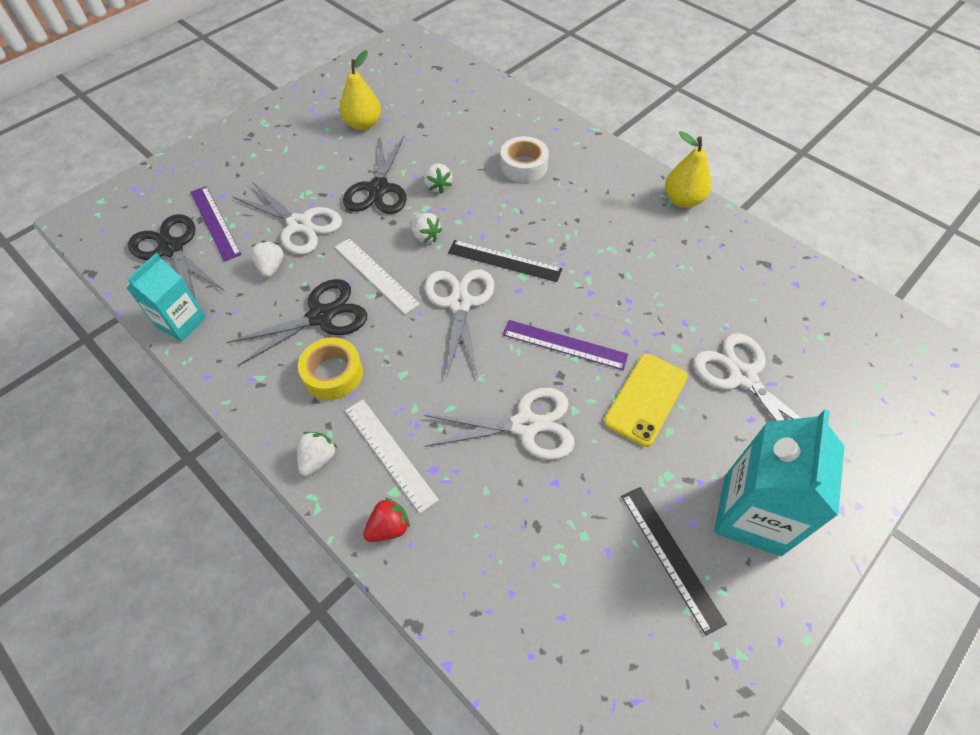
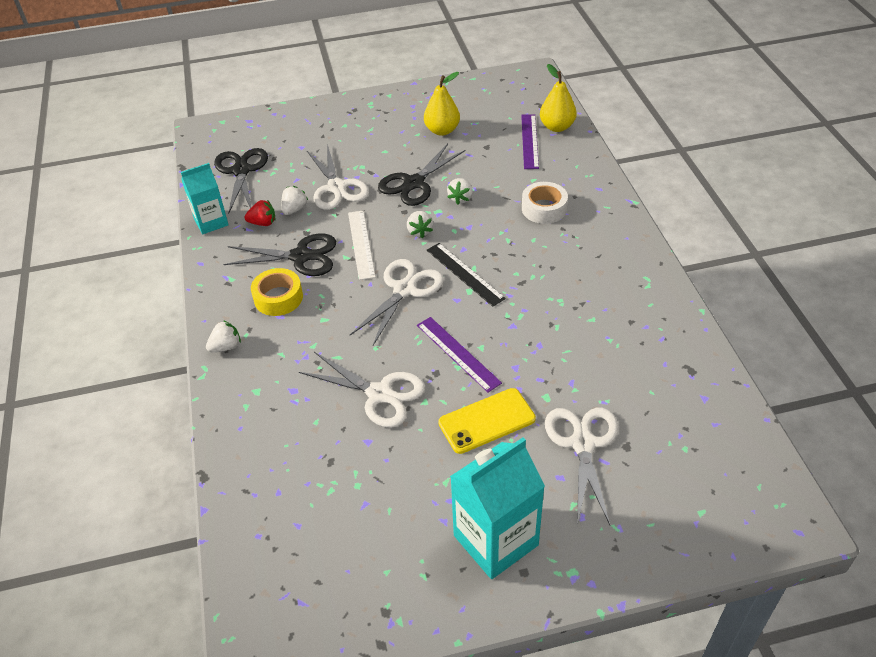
camera: 35 degrees right, 10 degrees down
purple ruler [190,186,242,262] -> purple ruler moved to [521,114,539,169]
white ruler [345,400,439,513] -> none
red strawberry [363,498,410,542] -> red strawberry moved to [245,200,275,226]
black ruler [621,487,727,636] -> none
yellow pear [665,131,711,208] -> yellow pear moved to [540,64,577,132]

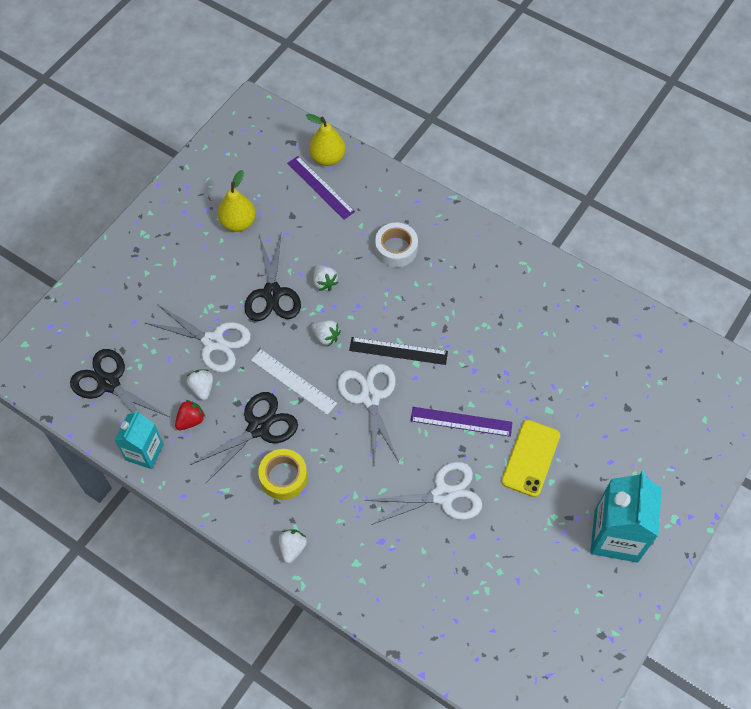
camera: 45 degrees left, 15 degrees up
white scissors [545,408,618,525] -> none

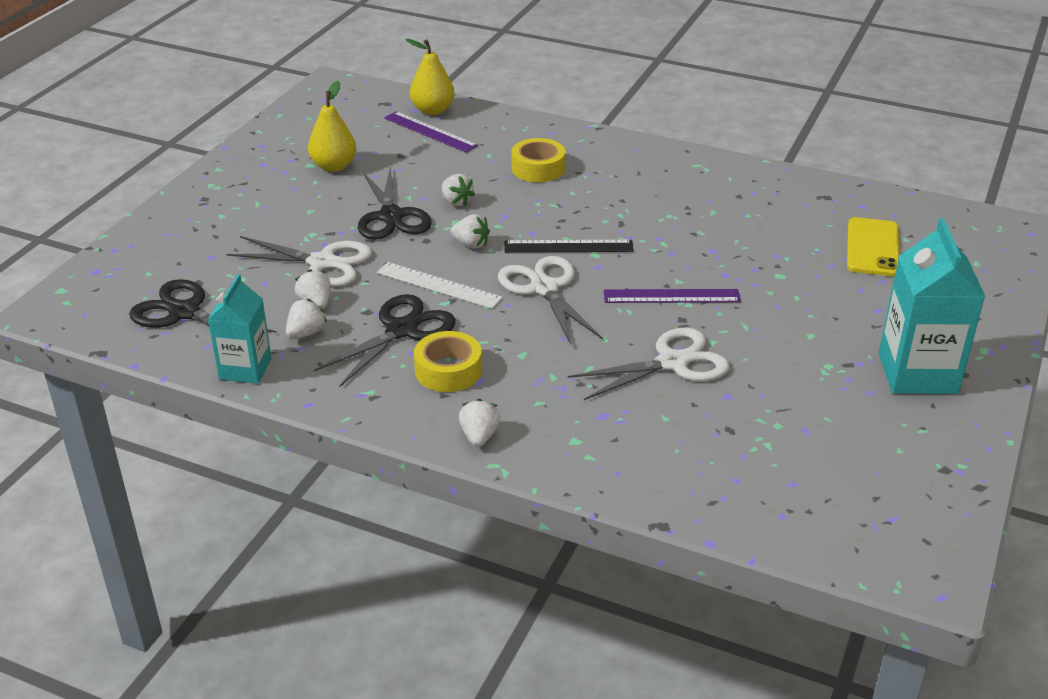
camera: 10 degrees left, 25 degrees down
red strawberry [175,400,206,430] -> white strawberry [286,299,327,339]
white tape [375,223,418,267] -> yellow tape [511,138,566,182]
yellow phone [501,420,560,497] -> yellow phone moved to [847,217,899,276]

